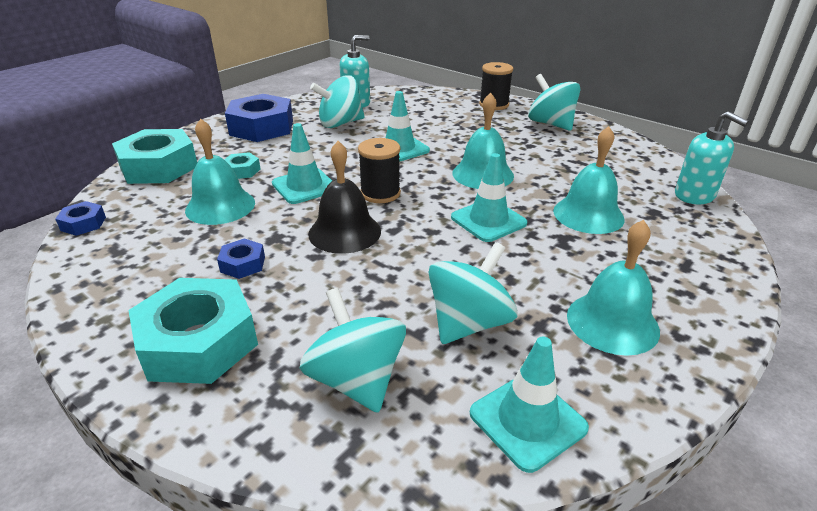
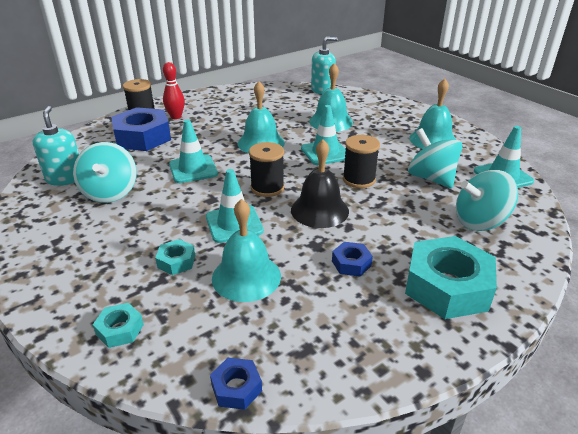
camera: 75 degrees left, 0 degrees up
turquoise nut [112,129,197,184] -> turquoise nut [93,303,144,348], size x0.46
blue nut [225,94,293,142] -> blue nut moved to [111,107,171,151]
turquoise spinning top [528,74,580,131] -> none
none -> red bowling pin [163,62,185,119]
none -> black spool [343,135,380,188]

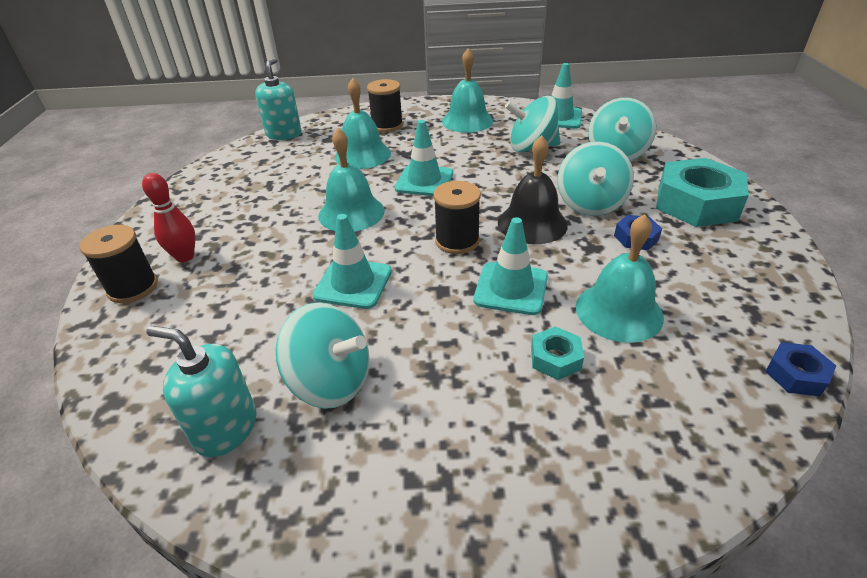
camera: 55 degrees left, 5 degrees up
turquoise nut [93,303,144,348] -> none
blue nut [111,107,171,151] -> none
black spool [343,135,380,188] -> black spool moved to [367,79,403,132]
none -> turquoise spinning top [557,141,634,216]

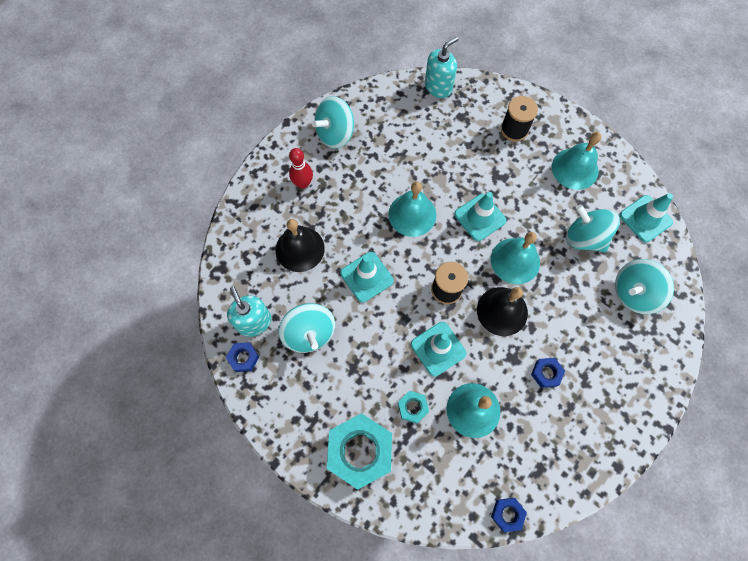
camera: 40 degrees right, 30 degrees up
black spool [80,225,158,303] -> none
turquoise bell [335,78,391,169] -> turquoise bell moved to [491,232,540,284]
turquoise spinning top [557,141,634,216] -> turquoise spinning top moved to [312,96,354,149]
turquoise nut [656,158,749,227] -> turquoise nut moved to [327,413,392,490]
none -> blue nut [226,342,259,372]
none -> black bell [276,219,325,272]

